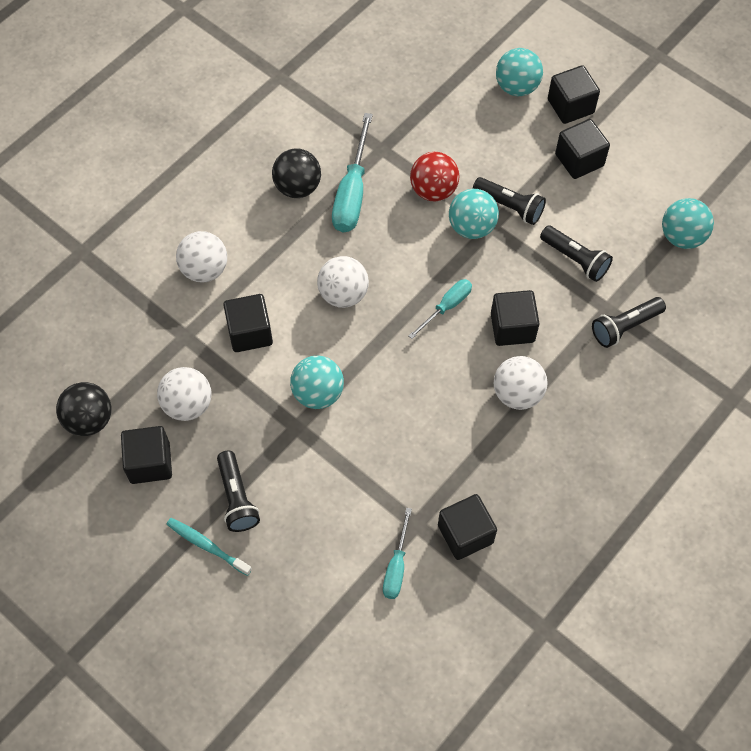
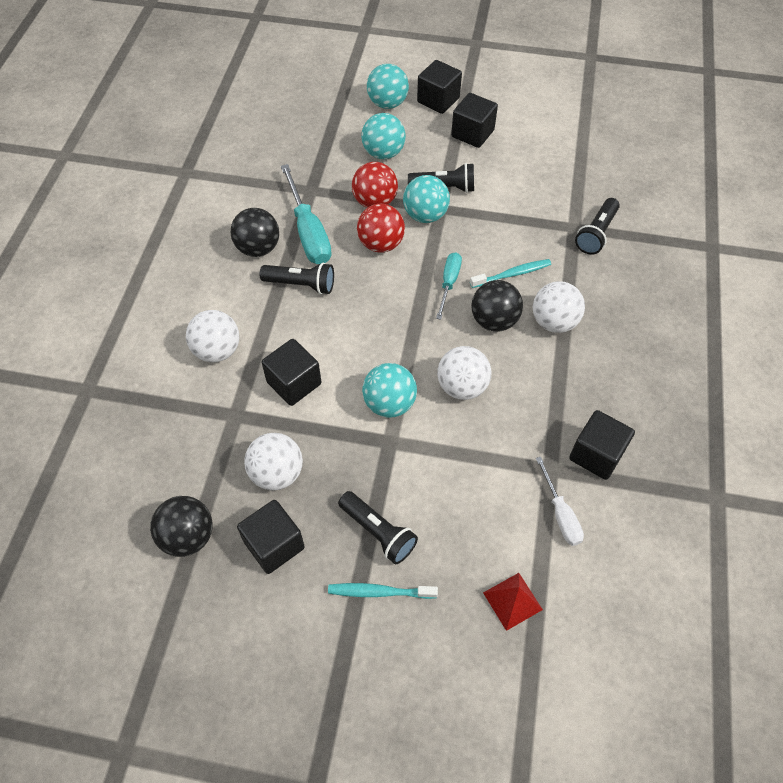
camera: 30 degrees left, 5 degrees down
white ball [317,256,369,308] -> white ball moved to [437,346,492,400]
turquoise screwdriver [383,508,412,599] -> white screwdriver [536,457,584,546]
black cube [491,290,540,346] -> turquoise toothbrush [470,259,551,288]
black flashlight [540,225,613,282] -> black flashlight moved to [260,263,334,294]
turquoise ball [662,198,714,249] -> turquoise ball moved to [361,113,406,159]
none -> red ball [357,204,405,253]
none -> black ball [471,280,523,332]
none -> red pyramid [483,573,543,631]

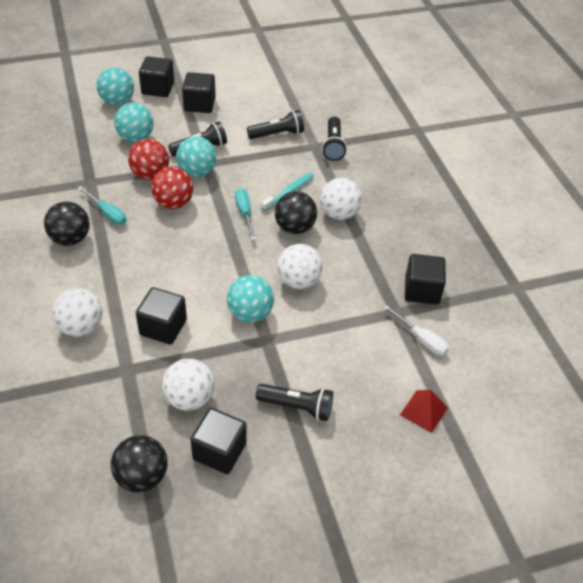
camera: 30 degrees left, 10 degrees down
black flashlight [260,263,334,294] -> black flashlight moved to [247,110,304,139]
turquoise screwdriver [281,164,332,264] -> turquoise screwdriver [78,186,127,225], size x0.58
turquoise toothbrush [328,583,438,599] -> none

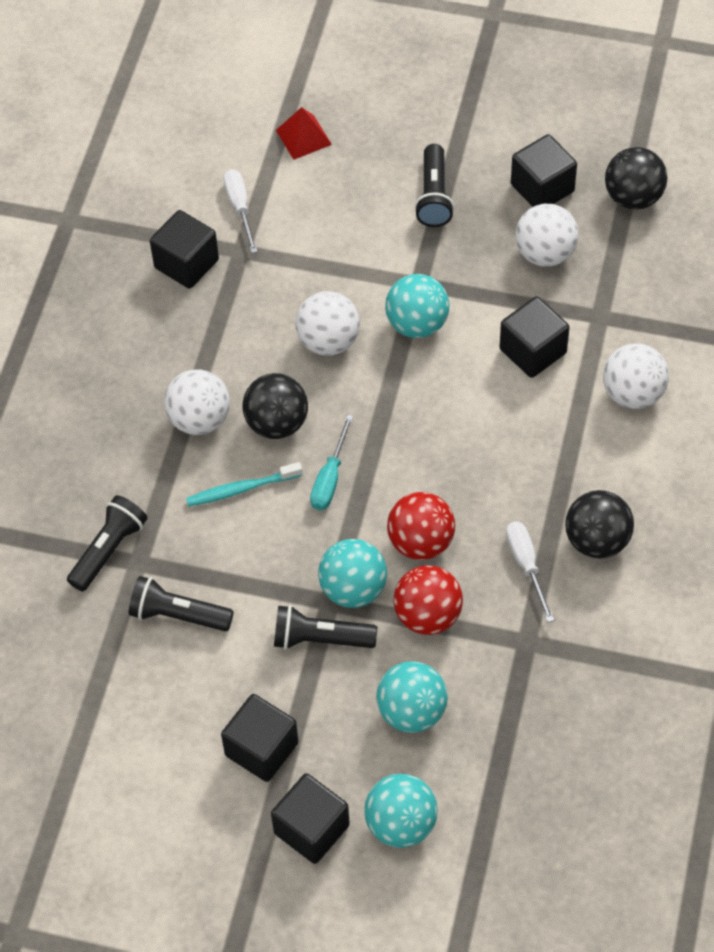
camera: 145 degrees left, 10 degrees up
turquoise screwdriver [78,186,127,225] -> white screwdriver [506,522,554,622]
black flashlight [256,384,333,421] -> black flashlight turned 135 degrees counterclockwise [414,144,454,227]

